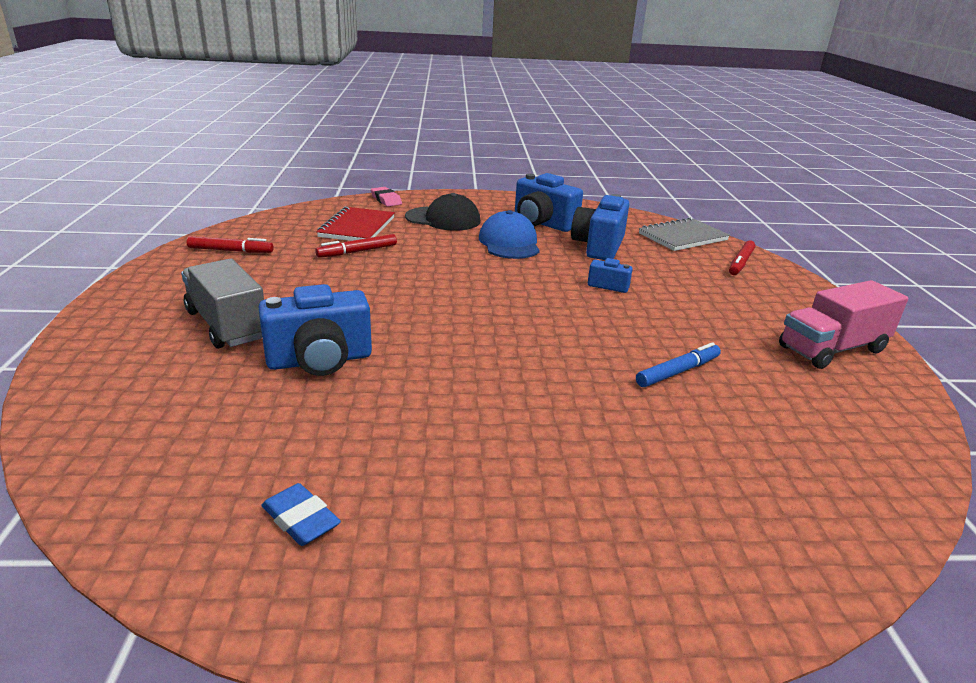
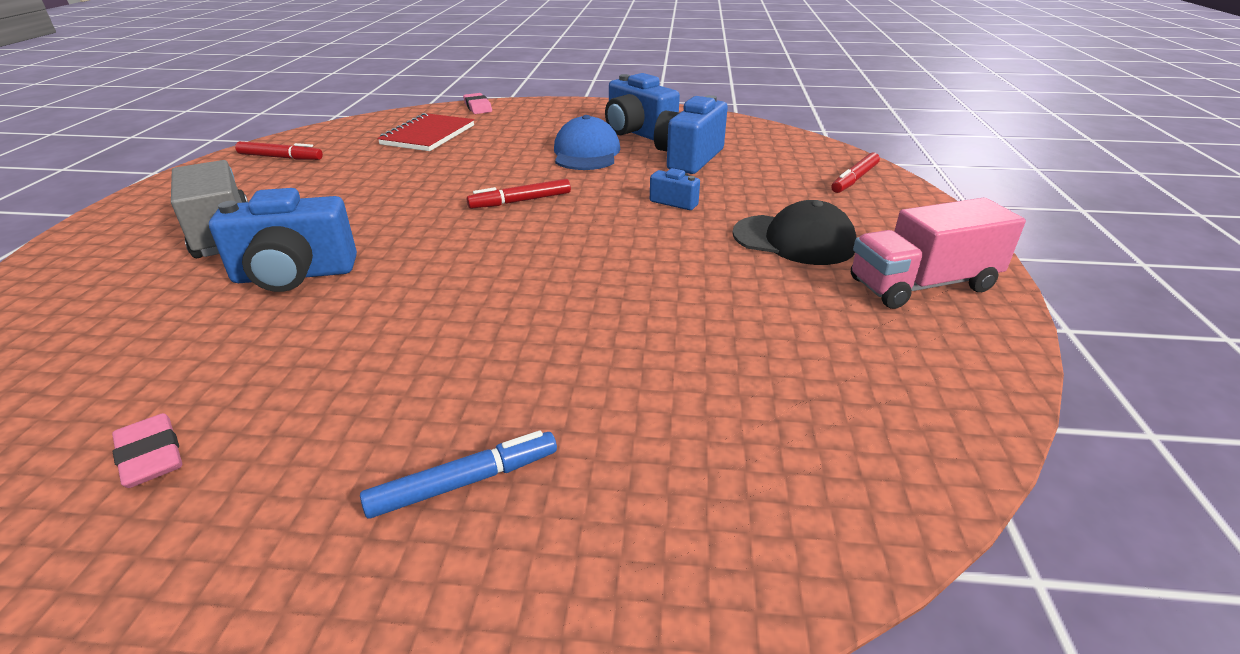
camera: 10 degrees right, 5 degrees up
blue eraser [262,483,341,546] -> pink eraser [112,413,182,488]
red marker [315,234,397,258] -> red marker moved to [467,179,571,209]
black cap [405,193,481,231] -> black cap moved to [732,200,857,265]
blue marker [636,342,721,387] -> blue marker moved to [360,431,557,519]
grey notebook [639,217,730,251] -> none

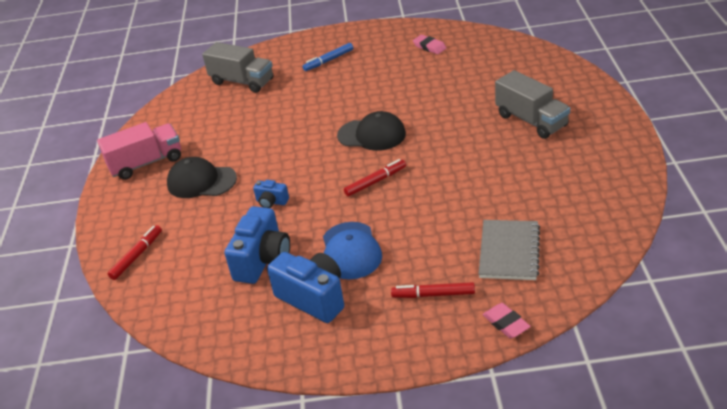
camera: 175 degrees right, 5 degrees up
blue camera [209,188,357,292] -> none
red marker [235,141,323,160] -> red marker moved to [391,282,475,298]
red notebook [377,113,474,151] -> grey notebook [479,220,540,280]
none -> grey truck [202,42,273,93]
none -> black cap [337,111,406,151]

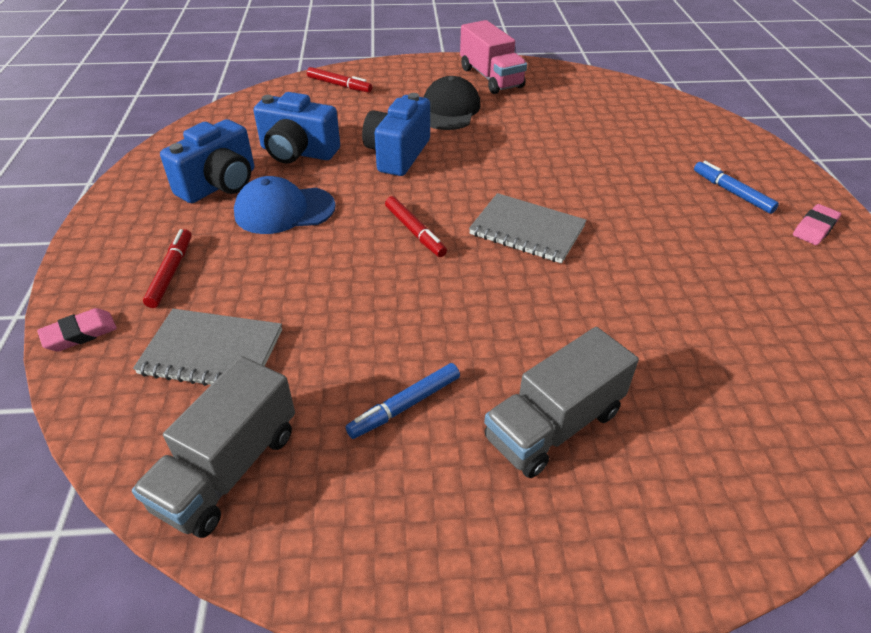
camera: 85 degrees right, 5 degrees up
grey truck [202,42,273,93] -> grey truck moved to [132,356,295,538]
blue camera [253,180,289,208] -> blue camera [362,93,430,176], size x1.99
black cap [337,111,406,151] -> grey notebook [469,193,587,263]
pink eraser [413,35,446,54] -> pink eraser moved to [793,204,841,245]
none -> blue marker [346,363,460,439]

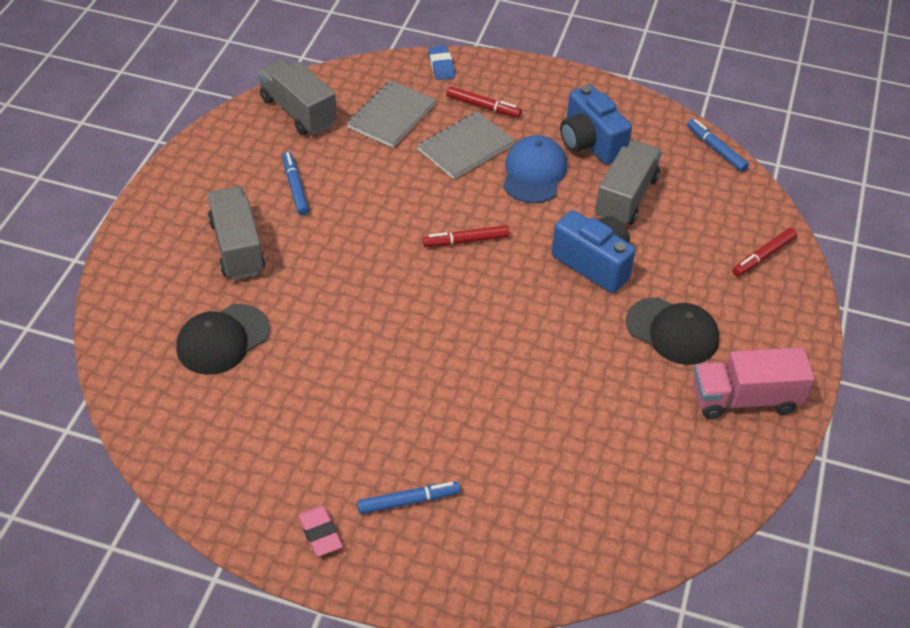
camera: 110 degrees right, 5 degrees up
pink eraser [37,308,117,352] -> blue eraser [428,45,455,80]
blue camera [254,92,340,164] -> grey truck [595,140,662,225]
grey notebook [469,193,587,263] -> grey notebook moved to [417,112,515,179]
none -> black cap [176,304,270,375]
none -> blue marker [687,119,749,172]

